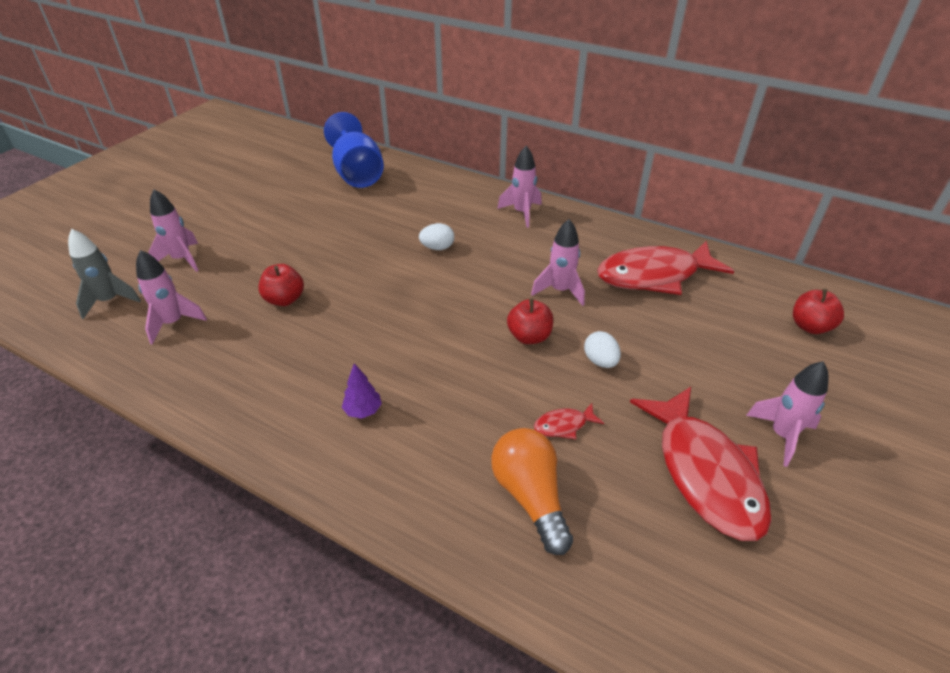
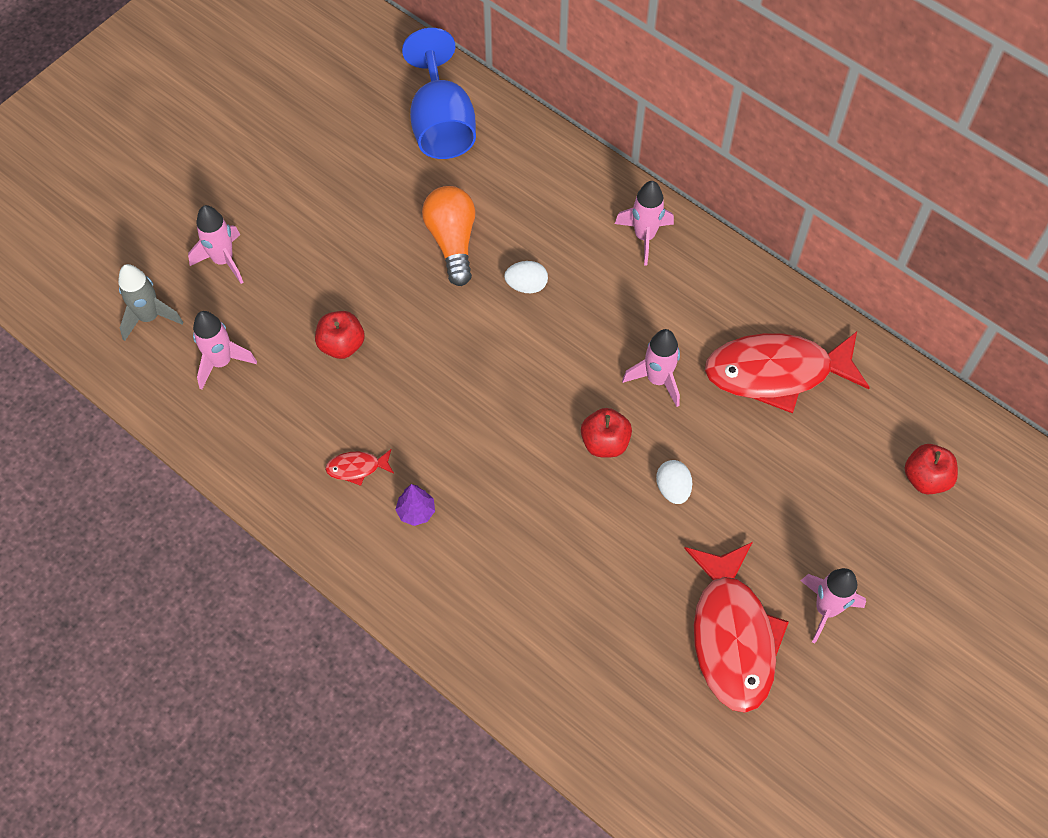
camera: 10 degrees right, 20 degrees up
orange light bulb [491,428,573,555] -> orange light bulb moved to [422,186,475,286]
red fish [534,403,604,439] -> red fish moved to [325,449,394,486]

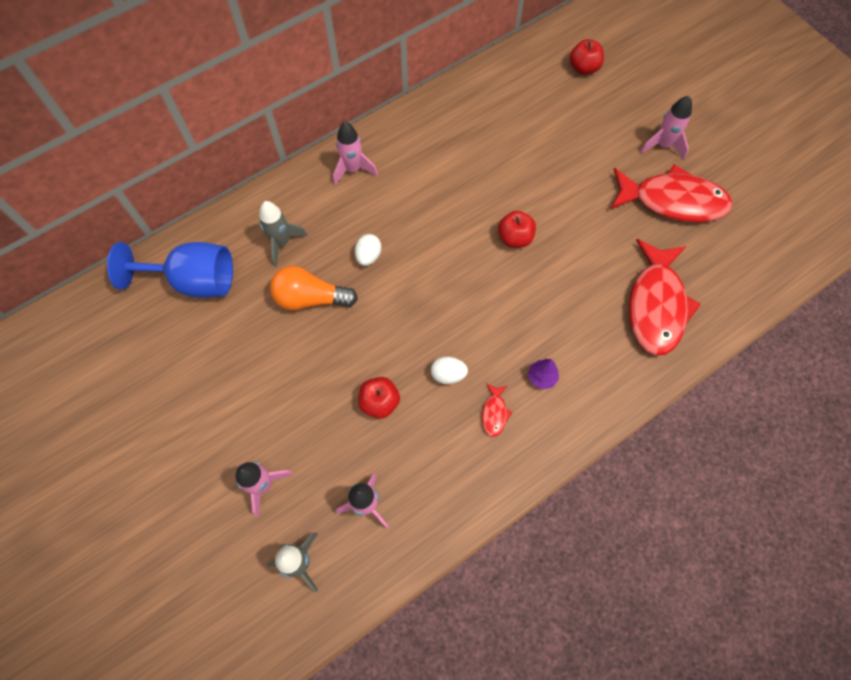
camera: 75 degrees left, 5 degrees up
pink rocket [622,329,680,407] -> none
white egg [656,460,692,504] -> white egg moved to [431,357,468,384]
red fish [705,332,870,414] -> red fish moved to [629,239,701,356]
none -> grey rocket [259,201,308,267]

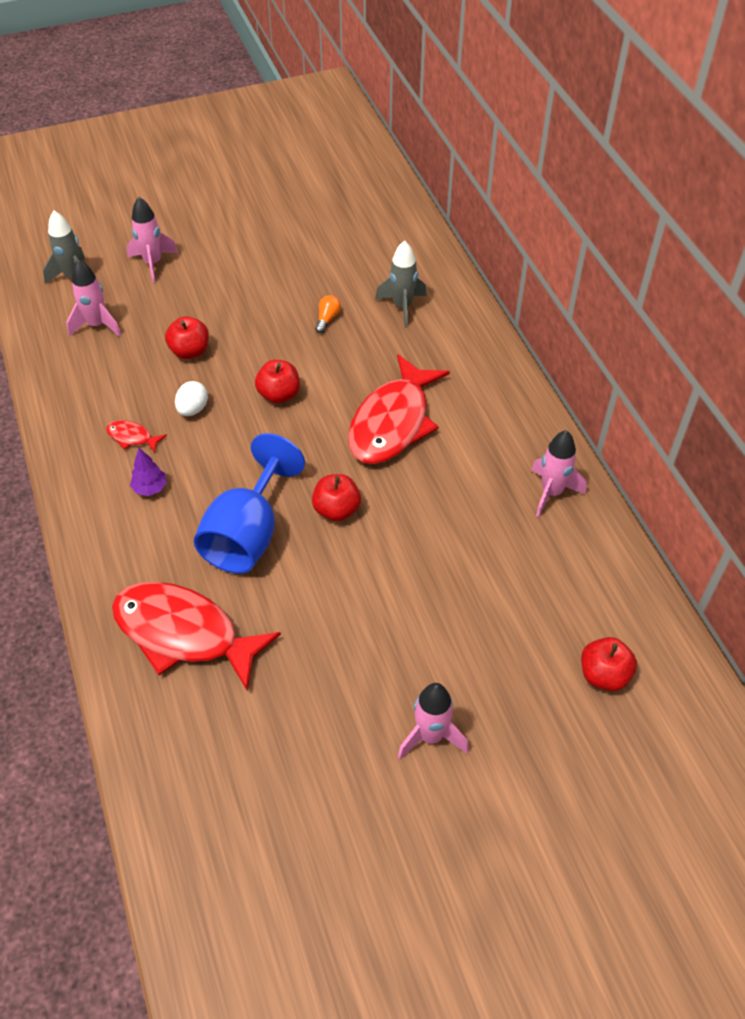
camera: 105 degrees right, 15 degrees down
blue goblet [107,242,233,298] -> blue goblet moved to [194,433,305,574]
orange light bulb [270,266,358,311] -> orange light bulb [315,295,341,333], size x0.47
pink rocket [333,122,378,185] -> pink rocket moved to [531,430,587,517]
white egg [355,234,381,266] -> none
red fish [610,164,733,223] -> red fish moved to [348,354,450,464]
none -> red apple [255,360,300,404]

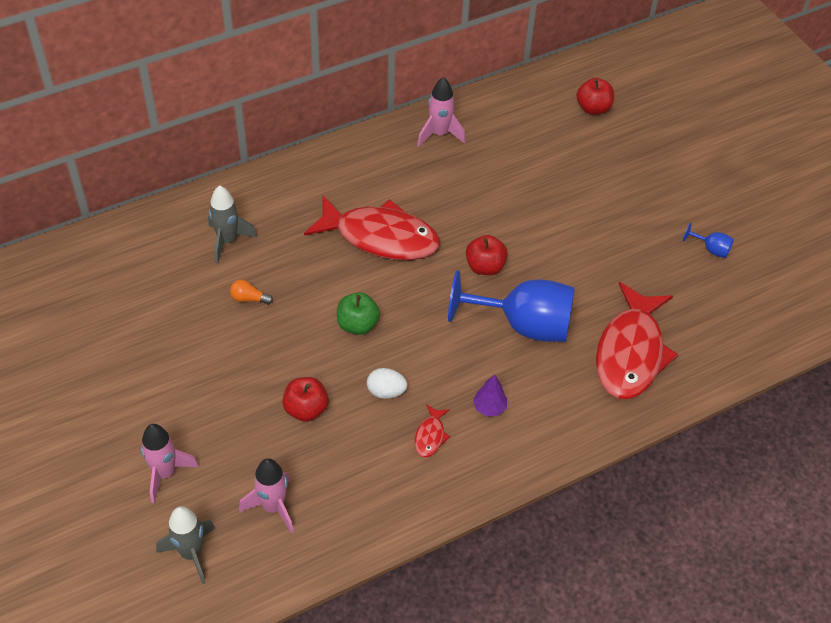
camera: 100 degrees left, 0 degrees up
red apple [255,360,300,404] -> green apple [337,293,380,335]
pink rocket [398,683,469,759] -> none
none -> blue goblet [683,223,734,258]

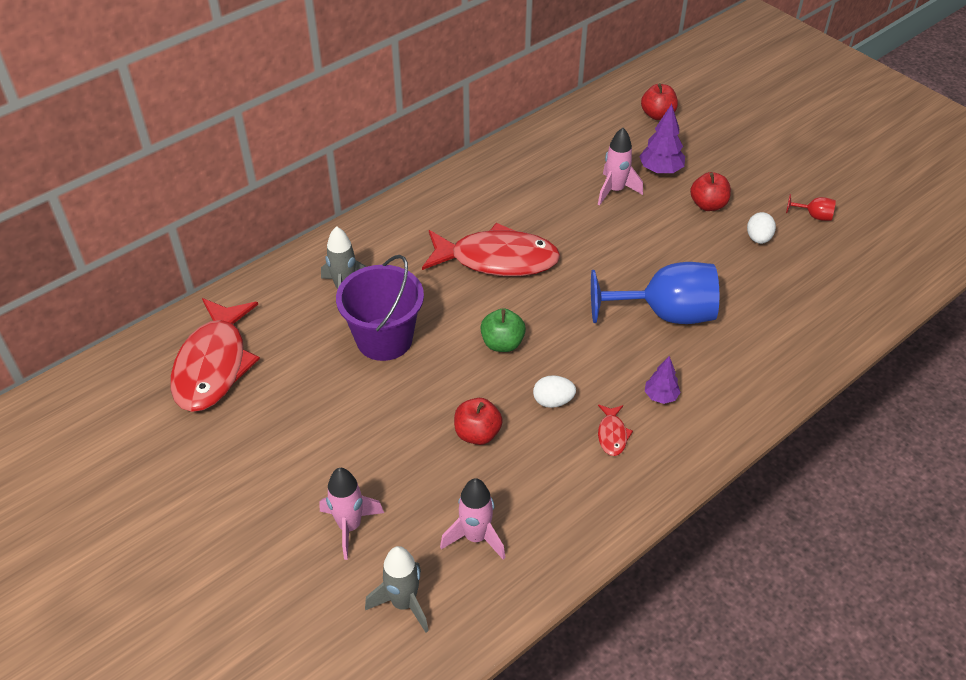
camera: 10 degrees left, 5 degrees down
orange light bulb [230,280,273,304] -> purple bucket [336,255,424,361]
pink rocket [417,77,466,146] -> pink rocket moved to [598,128,643,206]
red apple [466,235,508,275] -> red apple moved to [690,172,731,211]
red fish [596,282,678,399] -> red fish moved to [170,298,260,412]
blue goblet [683,223,734,258] -> red goblet [786,194,836,221]
none -> purple tree [639,104,685,174]
none -> white egg [747,212,776,244]

